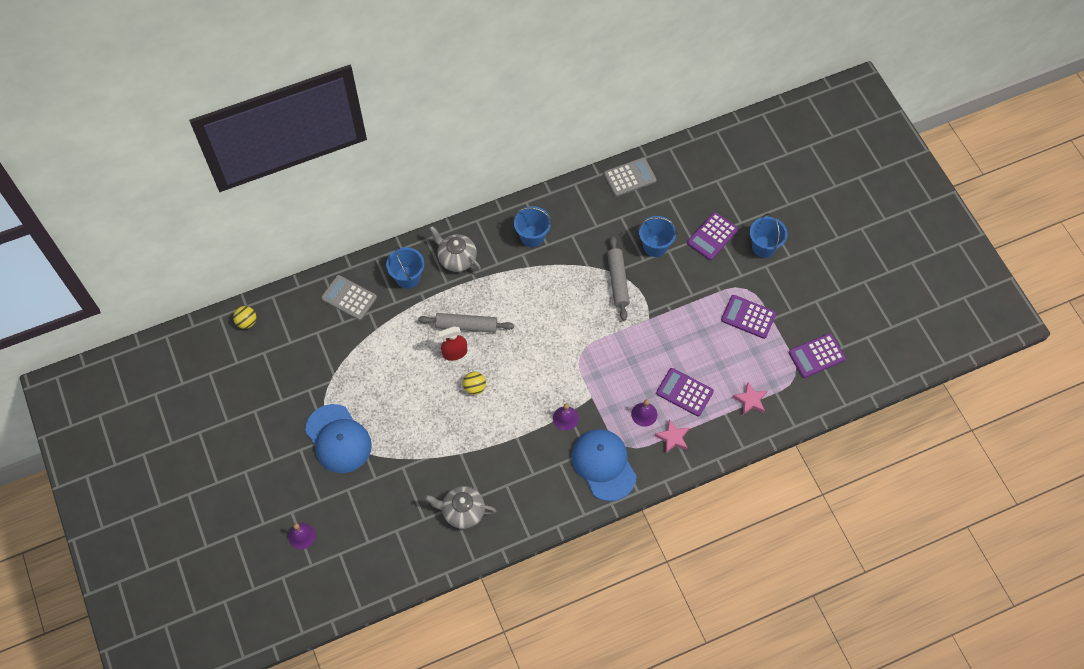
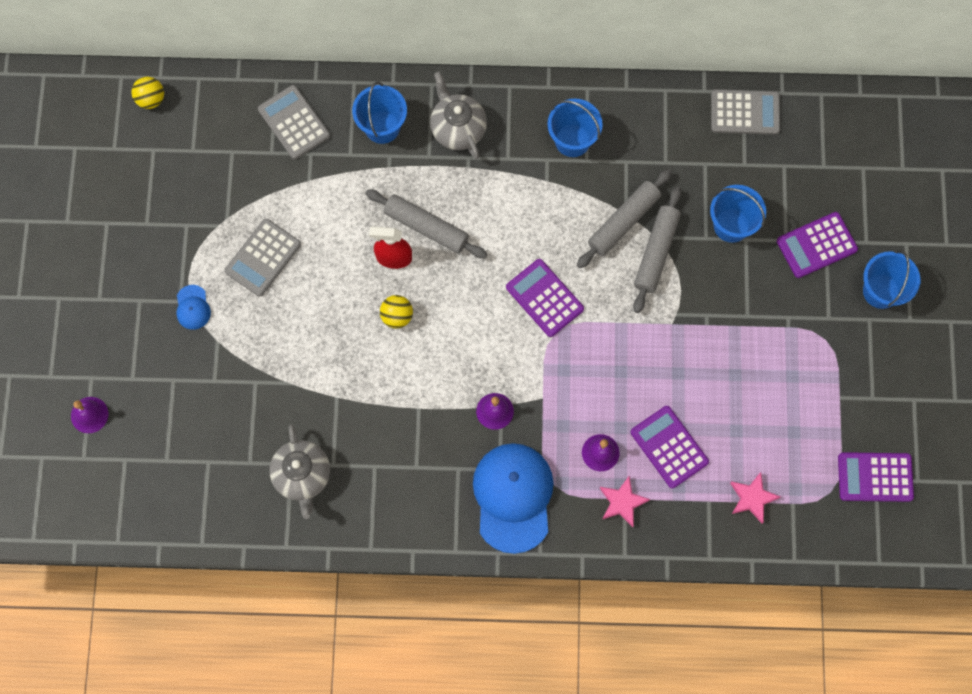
camera: 25 degrees right, 10 degrees up
blue cap [305,404,372,473] -> blue cap [177,285,211,330], size x0.43
grey teapot [425,486,496,529] -> grey teapot turned 135 degrees counterclockwise [269,424,330,519]
purple calculator [721,295,776,339] -> purple calculator moved to [506,259,584,337]
none -> grey calculator [224,219,301,297]
none -> grey rolling pin [577,169,672,268]

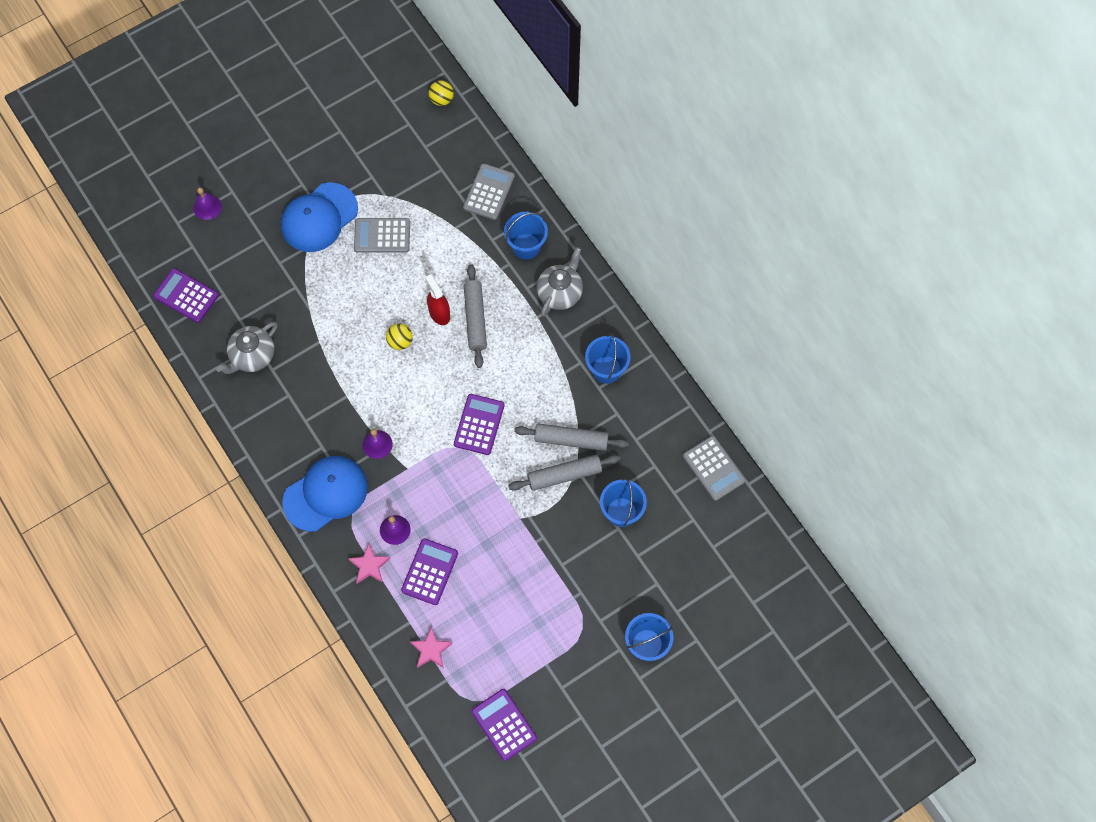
camera: 55 degrees right, 5 degrees down
blue cap [177,285,211,330] -> blue cap [281,182,358,252], size x2.30
purple calculator [777,212,858,278] -> purple calculator moved to [153,268,219,323]

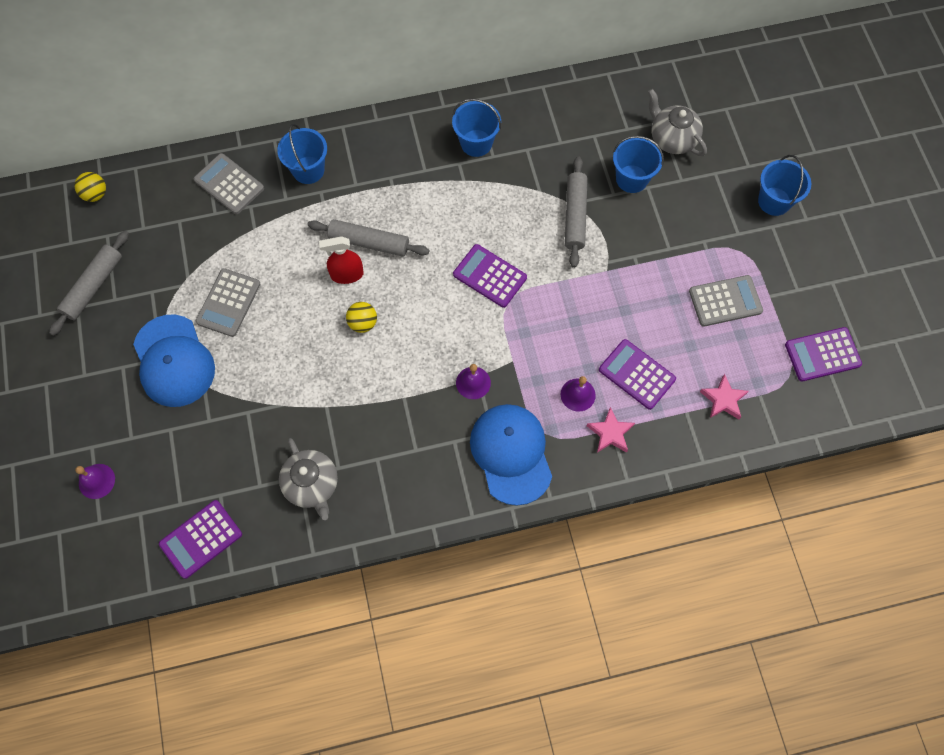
camera: 70 degrees left, 0 degrees up
grey rolling pin [514,423,629,451] -> grey rolling pin moved to [49,231,129,336]
grey teapot [537,247,583,316] -> grey teapot moved to [648,89,707,156]
grey calculator [683,436,745,501] -> grey calculator moved to [689,275,763,327]

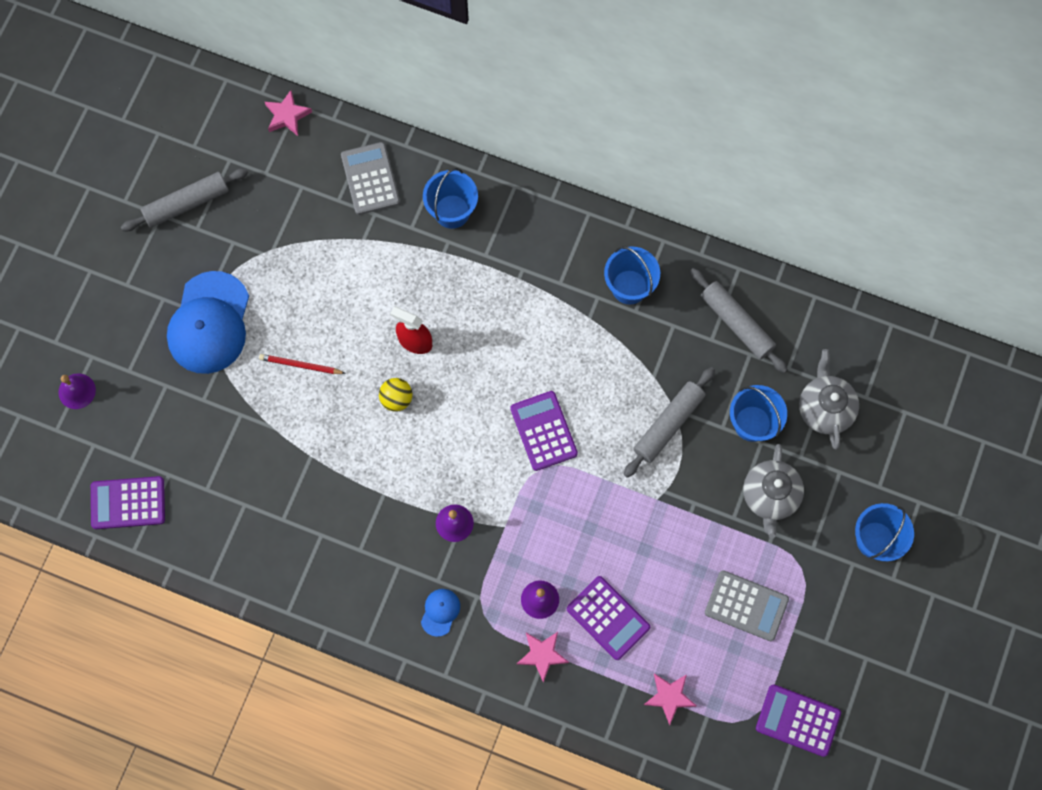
camera: 35 degrees right, 5 degrees up
yellow ball [75,172,106,202] -> none
grey calculator [195,268,260,337] -> none
grey teapot [279,438,338,520] -> grey teapot moved to [743,444,804,539]
grey rolling pin [308,219,429,257] -> grey rolling pin moved to [690,268,788,373]
blue cap [470,404,552,505] -> blue cap [421,589,460,637], size x0.43
purple calculator [599,339,676,410] -> purple calculator turned 150 degrees clockwise [567,576,650,660]
none -> red pencil [259,354,346,374]
none -> pink star [265,90,312,136]

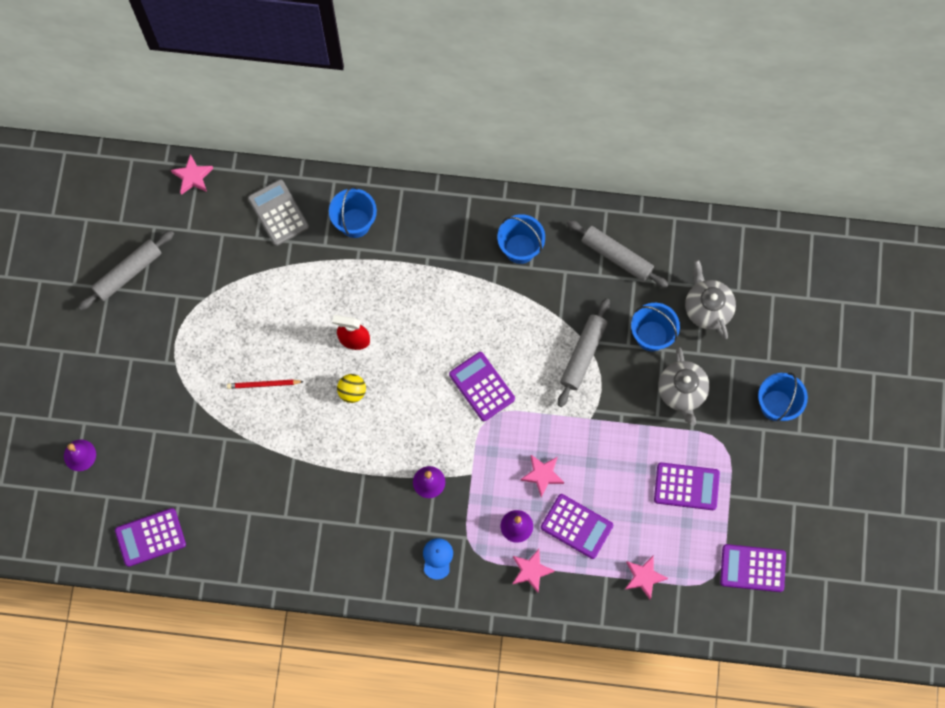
camera: 15 degrees left, 0 degrees up
blue cap [167,271,249,374] -> none
grey calculator [705,570,789,641] -> purple calculator [654,462,720,510]
none -> pink star [520,455,564,497]

